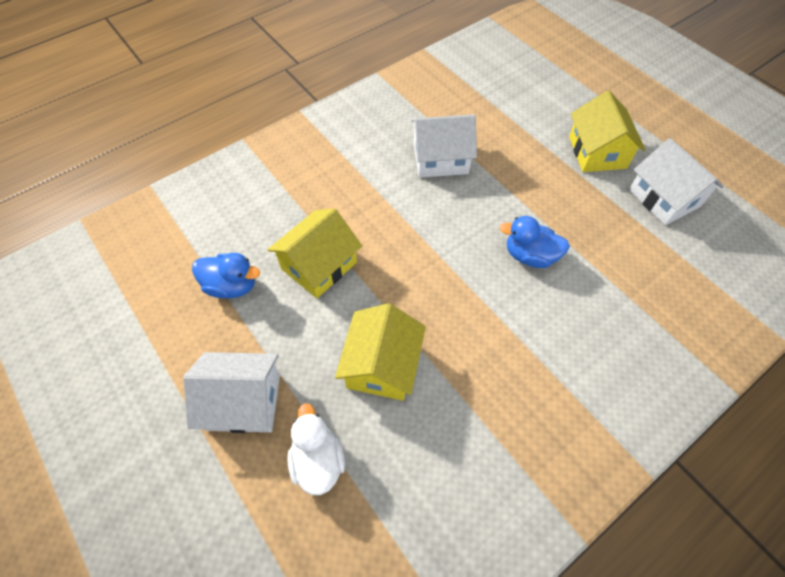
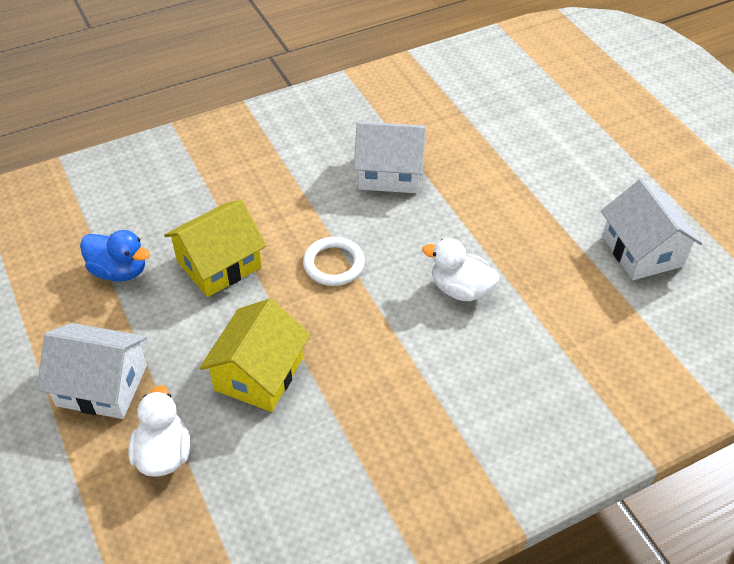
camera: 10 degrees right, 10 degrees down
blue duck [500,216,570,268] -> white duck [422,238,499,301]
yellow house [569,90,646,172] -> none
none -> white ring [303,237,365,286]

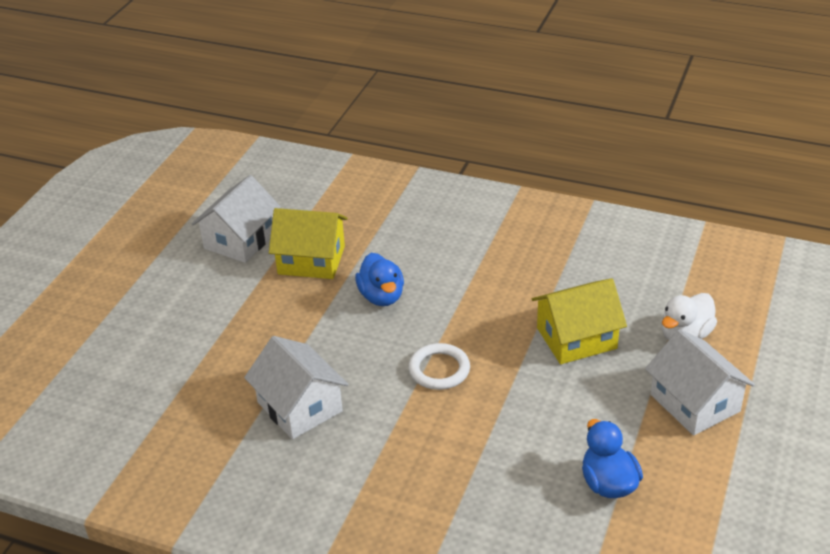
camera: 130 degrees left, 10 degrees down
yellow house [164,200,266,297] -> yellow house moved to [269,208,348,279]
white duck [422,238,499,301] -> blue duck [355,253,404,306]

